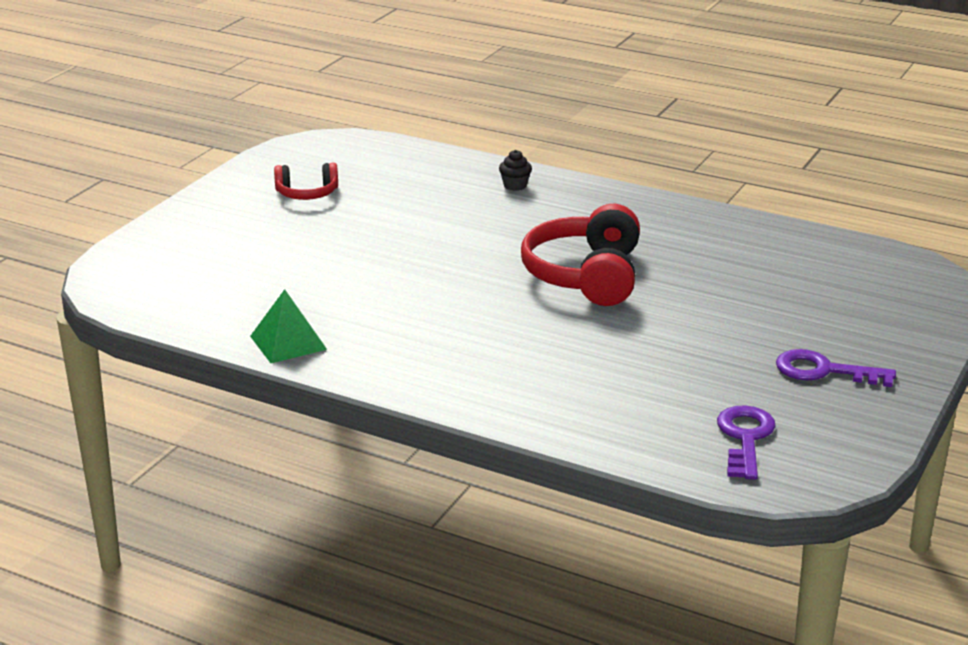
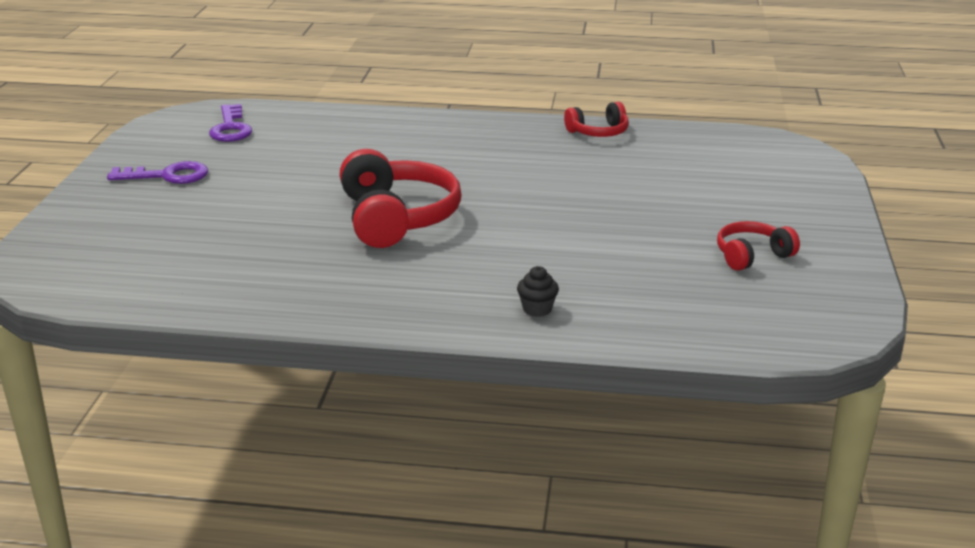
camera: 160 degrees right, 0 degrees up
green pyramid [250,289,327,363] -> red headphones [564,102,629,137]

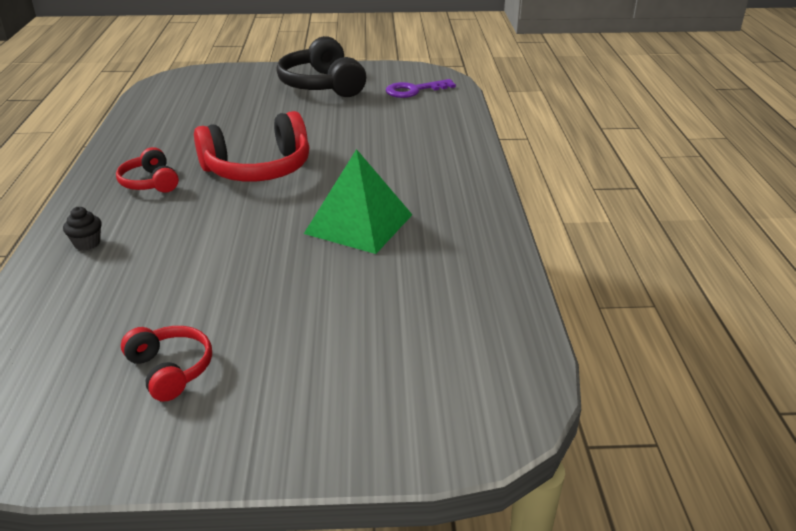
camera: 80 degrees right, 5 degrees up
purple key [107,161,208,184] -> black headphones [276,36,366,97]
red headphones [564,102,629,137] -> red headphones moved to [116,147,179,193]
none -> green pyramid [304,149,412,254]

